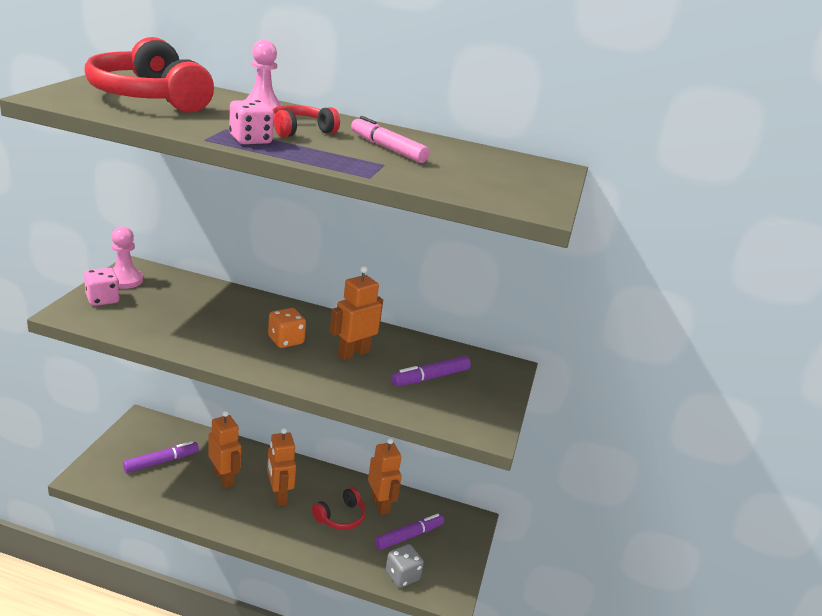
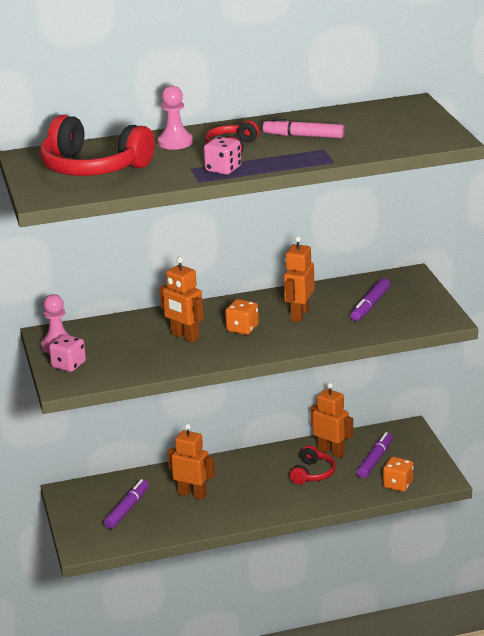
camera: 25 degrees left, 0 degrees up
orange robot [267,427,296,506] -> orange robot moved to [159,257,204,343]
grey dice [386,544,424,588] -> orange dice [383,457,414,492]

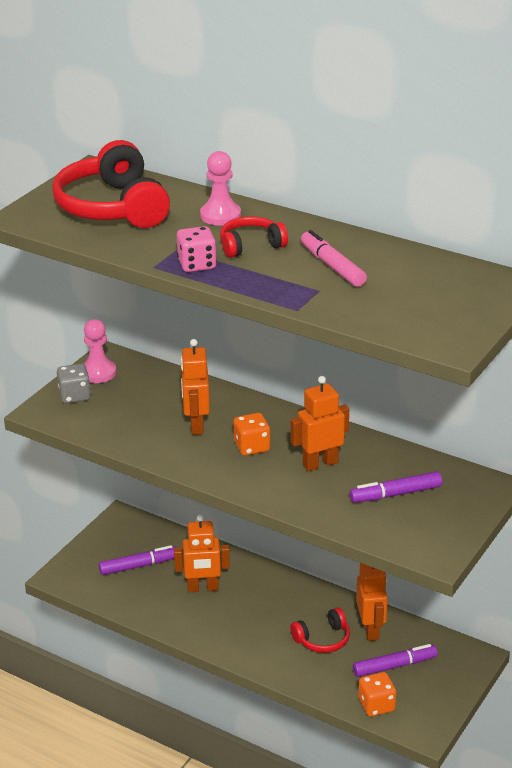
camera: 45 degrees right, 5 degrees up
pink dice [49,334,86,372] -> grey dice [57,364,91,404]
orange robot [167,424,215,500] -> orange robot turned 105 degrees clockwise [174,514,230,592]

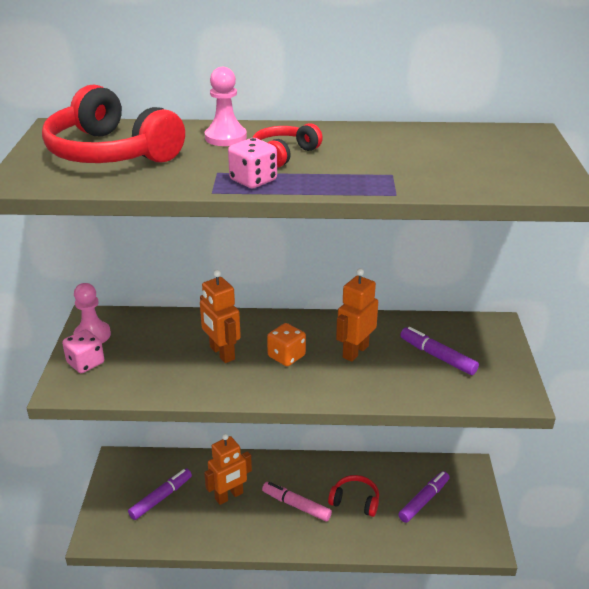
camera: 30 degrees left, 0 degrees up
grey dice [57,364,91,404] -> pink dice [62,329,104,373]
red headphones [290,608,350,653] -> red headphones turned 105 degrees counterclockwise [328,475,379,517]
pink marker [301,230,367,287] -> pink marker moved to [262,482,332,522]
purple marker [350,471,442,503] -> purple marker turned 90 degrees clockwise [400,327,479,375]
orange robot [356,563,388,641] -> none
orange dice [358,672,396,717] -> none

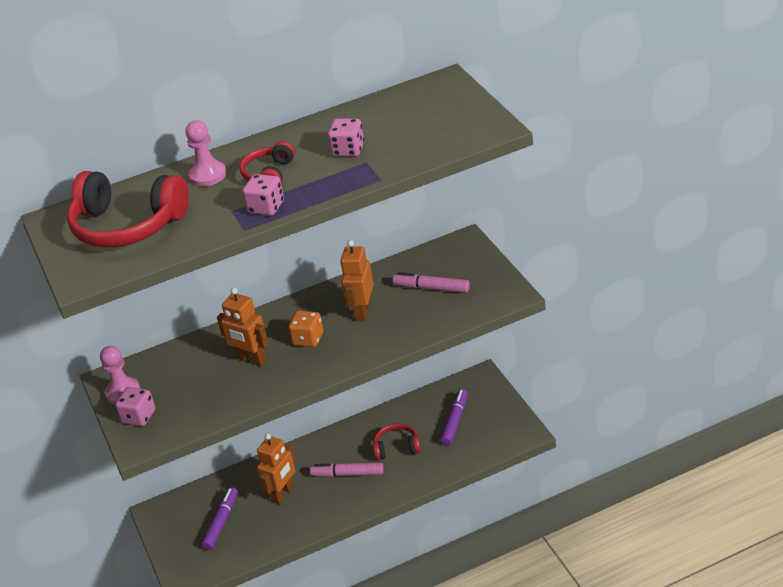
camera: 20 degrees left, 5 degrees up
purple marker [400,327,479,375] -> pink marker [393,272,470,293]
none -> pink dice [328,119,364,157]

